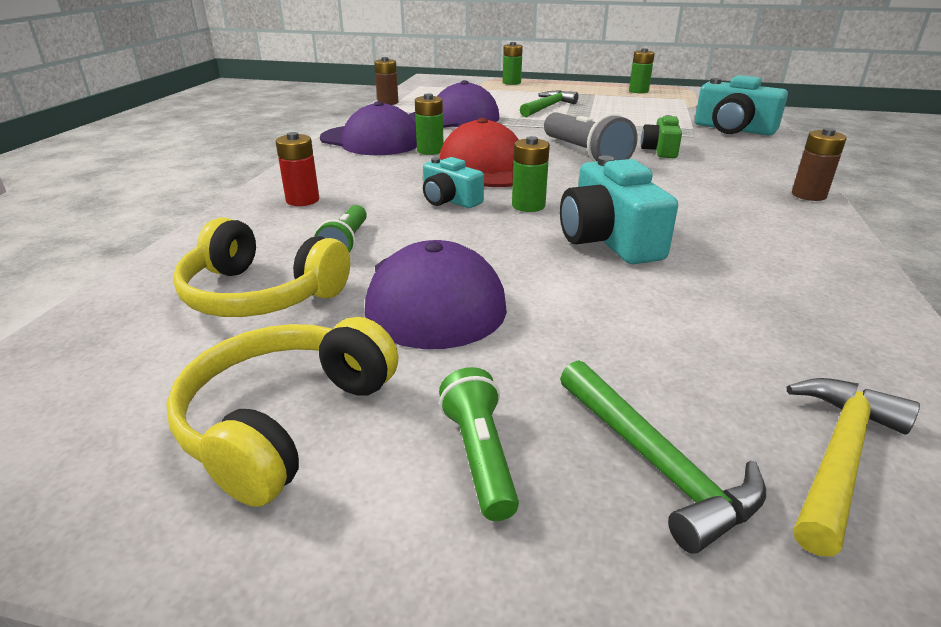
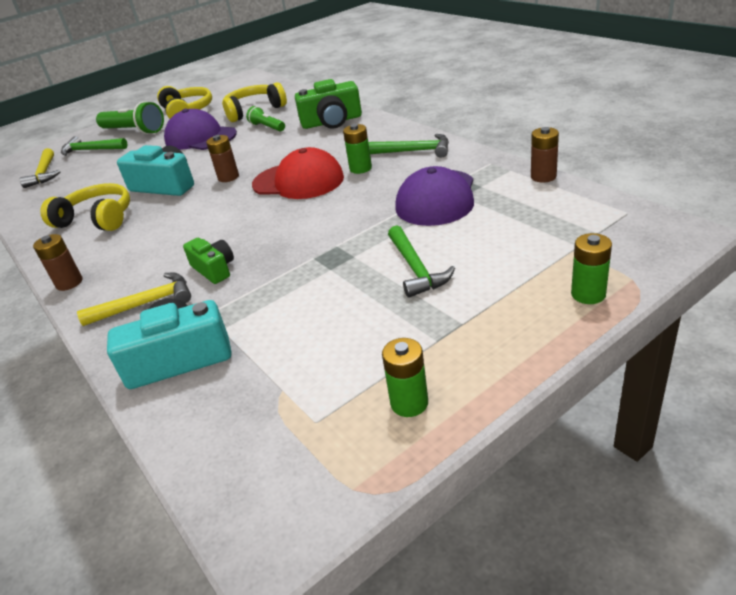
camera: 135 degrees right, 5 degrees up
red battery [275,132,319,206] -> green camera [295,79,362,129]
purple cap [320,101,417,155] -> green hammer [368,134,449,158]
turquoise camera [423,157,484,208] -> none
green flashlight [439,367,519,521] -> green flashlight [96,101,164,135], size x1.77
green battery [512,136,550,212] -> brown battery [206,135,239,182]
grey flashlight [544,112,638,162] -> none
none -> yellow headphones [40,183,130,231]
none -> yellow hammer [77,273,191,326]

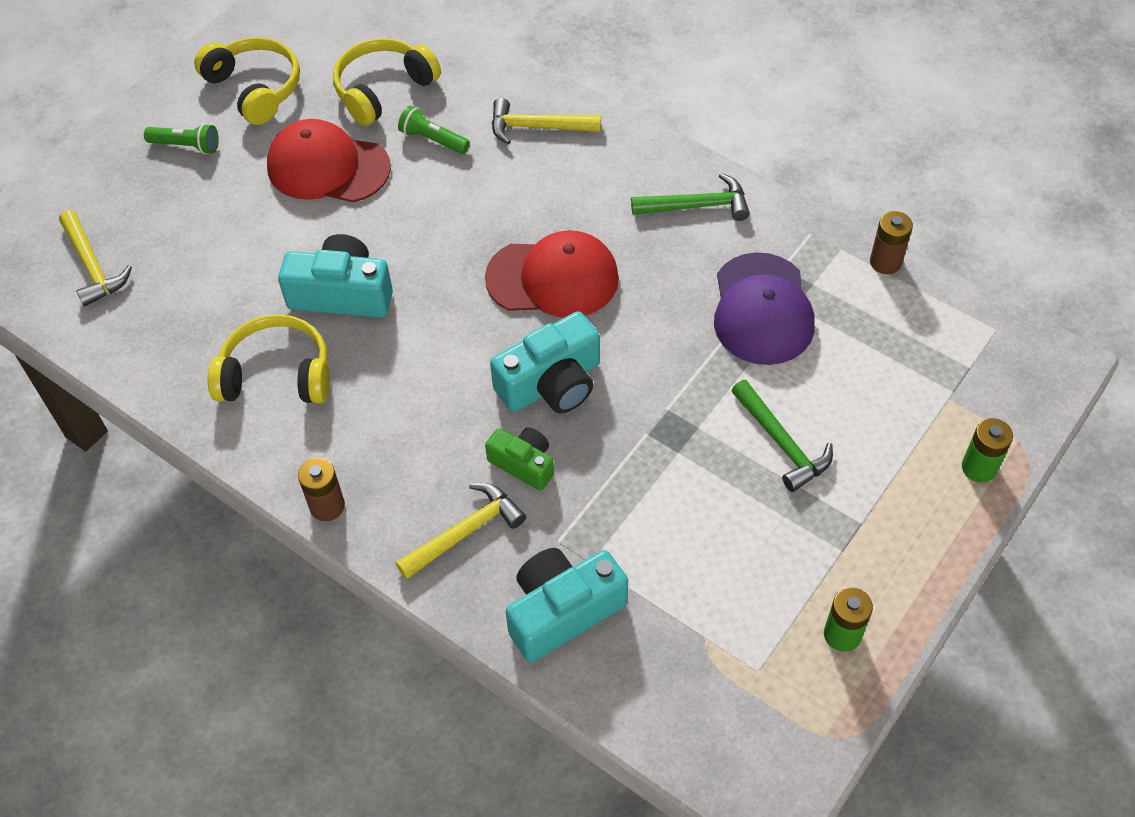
camera: 20 degrees left, 20 degrees up
green hammer [61,136,128,156] -> none
green flashlight [96,101,164,135] -> green flashlight [144,124,219,154], size x0.56
purple cap [164,109,237,150] -> red cap [267,119,391,203]
brown battery [206,135,239,182] -> none
green camera [295,79,362,129] -> yellow hammer [492,98,601,144]
green battery [343,124,372,174] -> none
none -> turquoise camera [490,311,600,413]

